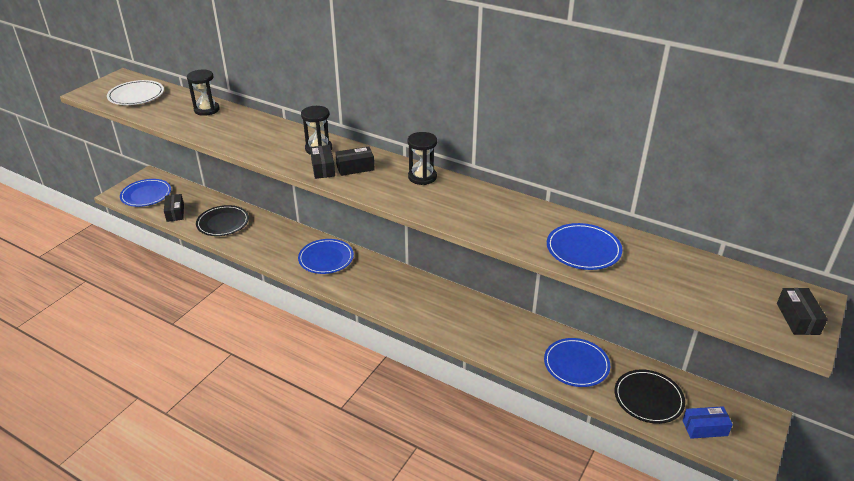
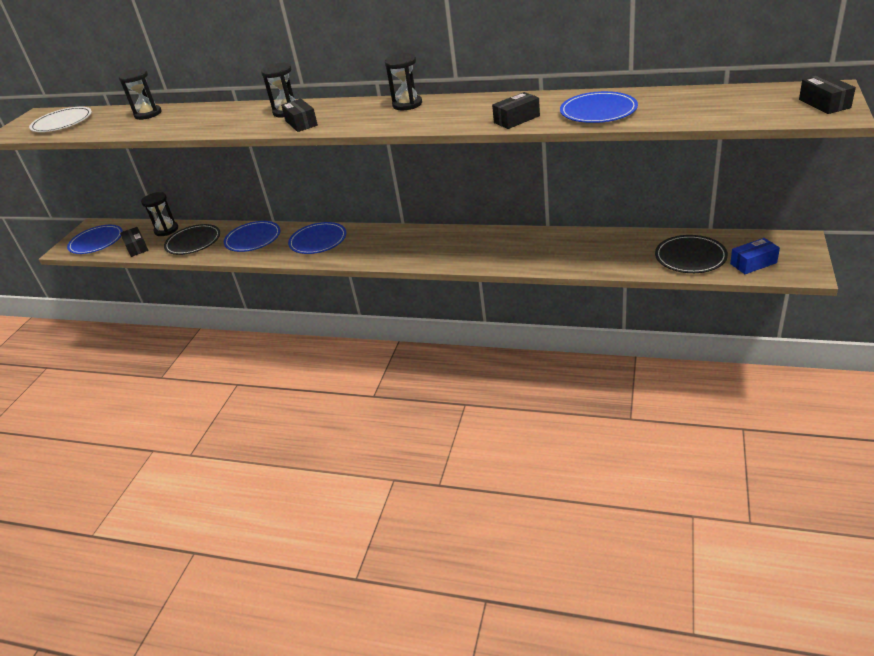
camera: 10 degrees left, 0 degrees up
black box [335,147,375,176] -> black box moved to [492,92,540,129]
blue plate [544,338,610,387] -> blue plate moved to [224,221,280,252]
none -> black hourglass [141,192,178,236]

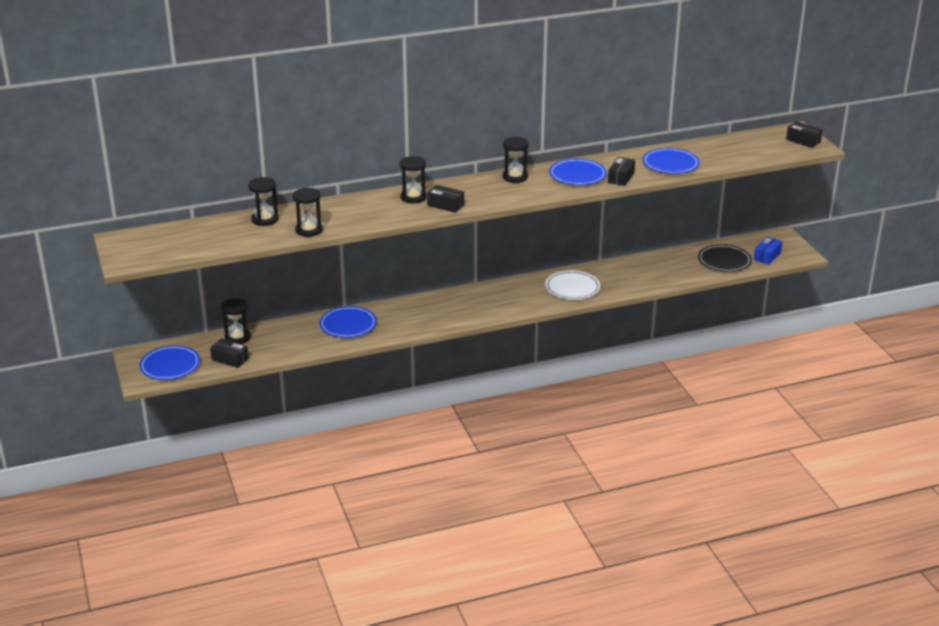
camera: 40 degrees left, 5 degrees down
white plate [29,107,92,132] -> white plate moved to [545,270,600,300]
black plate [164,224,220,255] -> none
blue plate [288,222,346,254] -> blue plate moved to [549,159,607,185]
none -> black hourglass [293,188,323,237]

